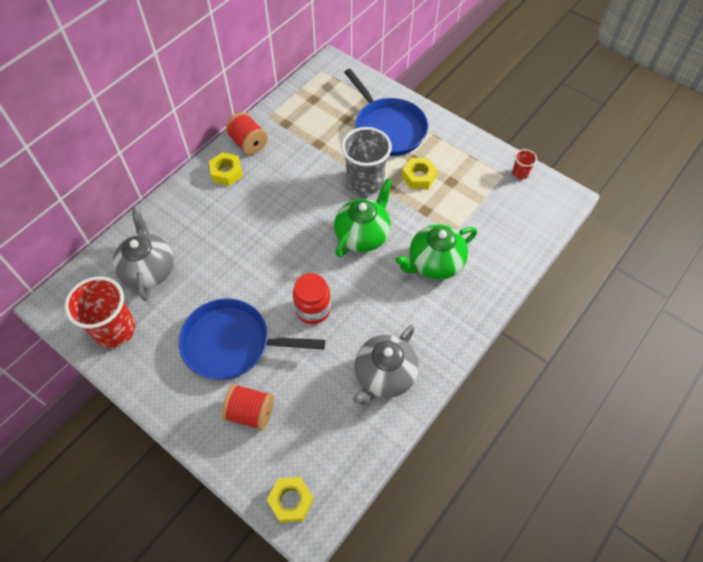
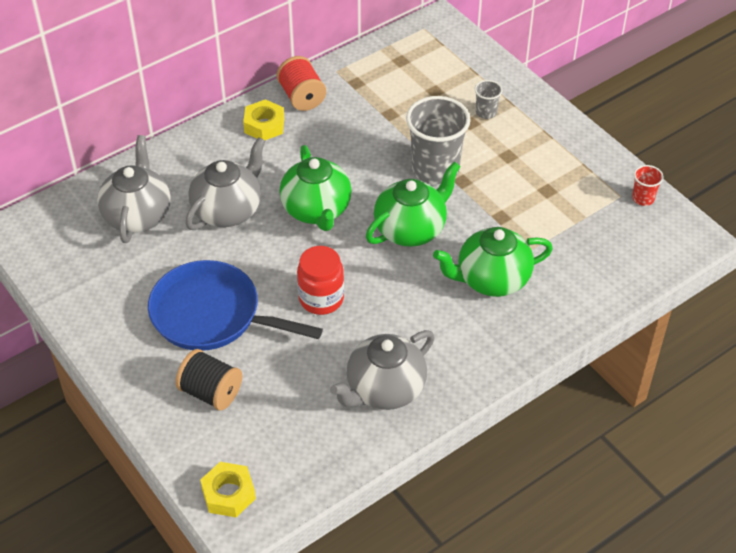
camera: 15 degrees right, 10 degrees down
red cup [64,276,135,348] -> none
red spool [222,384,274,431] -> black spool [175,349,242,411]
blue pan [344,69,428,156] -> grey cup [475,80,503,119]
yellow nut [402,158,438,189] -> none
none -> grey teapot [185,137,265,230]
none -> green teapot [279,145,352,231]

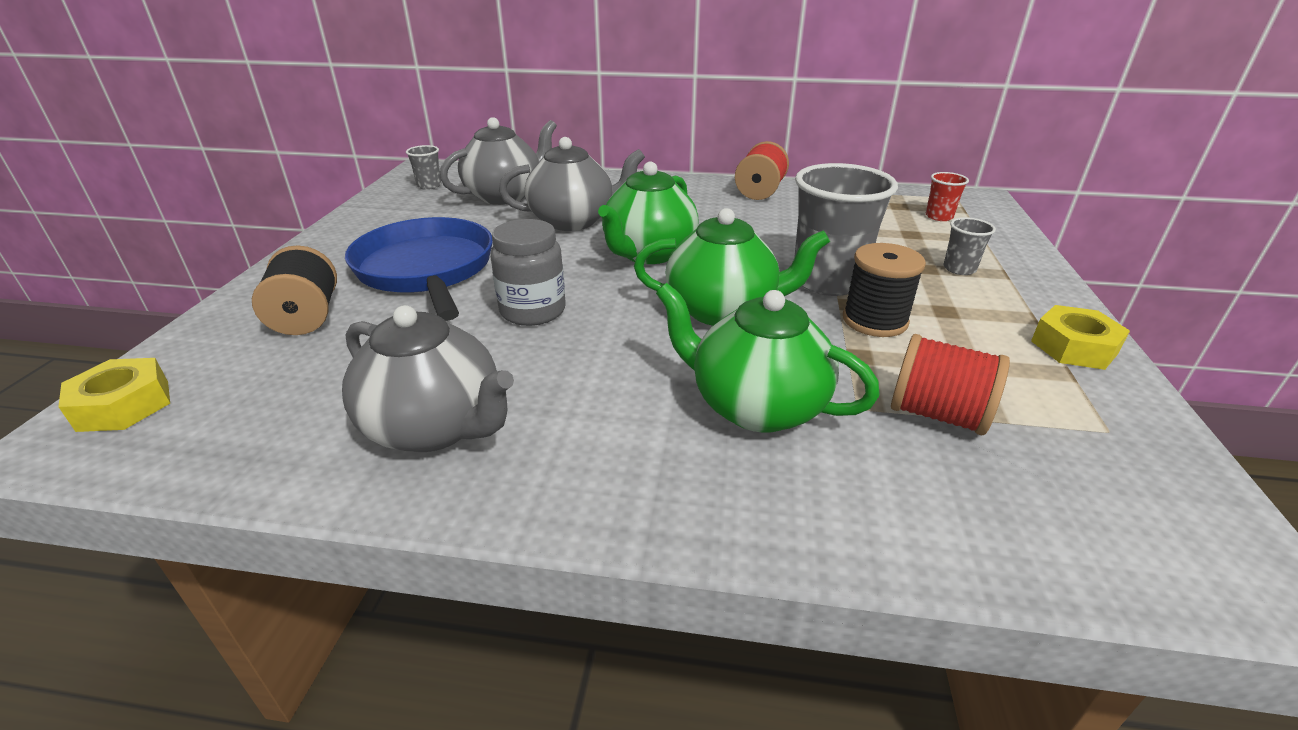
camera: 45 degrees right, 15 degrees down
yellow nut [243,99,284,140] -> yellow nut moved to [1031,305,1130,370]
red jar [297,246,344,315] -> grey jar [490,219,565,326]
grey teapot [330,330,434,410] -> grey teapot turned 150 degrees counterclockwise [342,305,514,452]
red cup [632,165,664,206] -> red cup moved to [926,172,969,221]
none -> grey cup [406,145,442,190]
none -> black spool [843,243,926,337]
none -> red spool [891,334,1010,435]

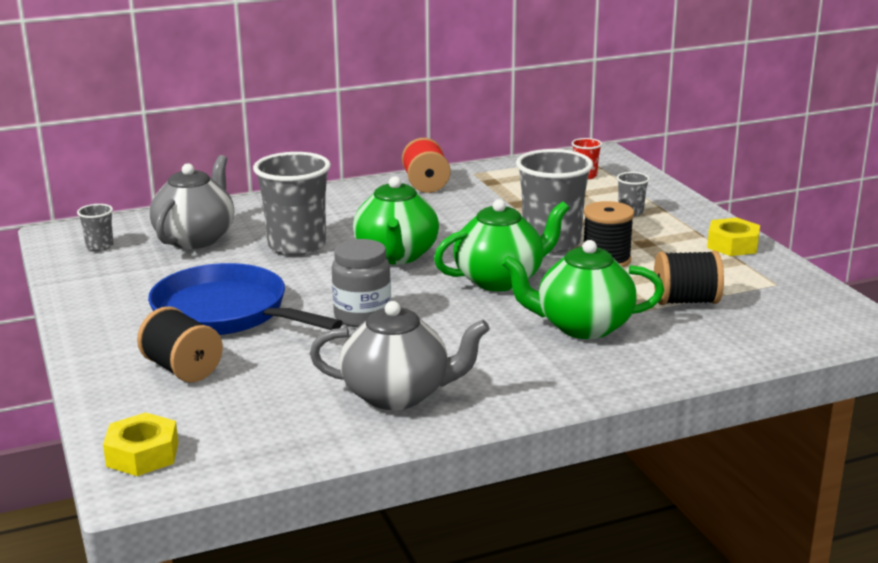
camera: 30 degrees left, 10 degrees down
grey teapot [499,137,645,231] -> grey cup [253,152,331,256]
red spool [891,334,1010,435] -> black spool [654,250,724,305]

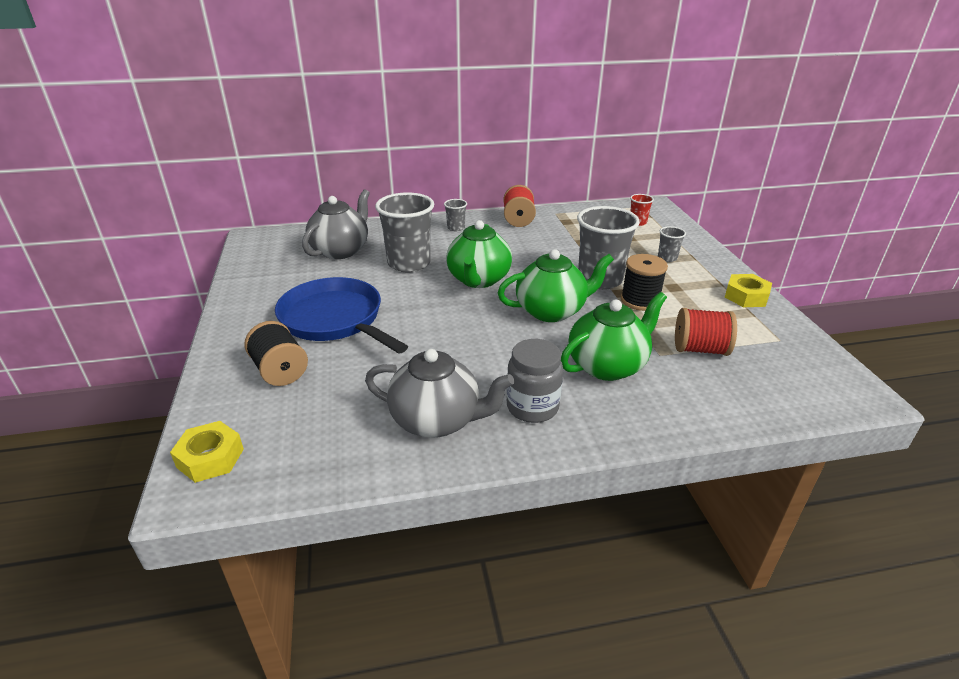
camera: 10 degrees right, 10 degrees up
grey cup [77,204,114,251] -> grey cup moved to [444,199,467,231]
grey jar [332,239,391,327] -> grey jar moved to [507,339,563,423]
green teapot [502,240,664,339] -> green teapot turned 135 degrees clockwise [561,292,667,381]
black spool [654,250,724,305] -> red spool [675,308,737,356]

